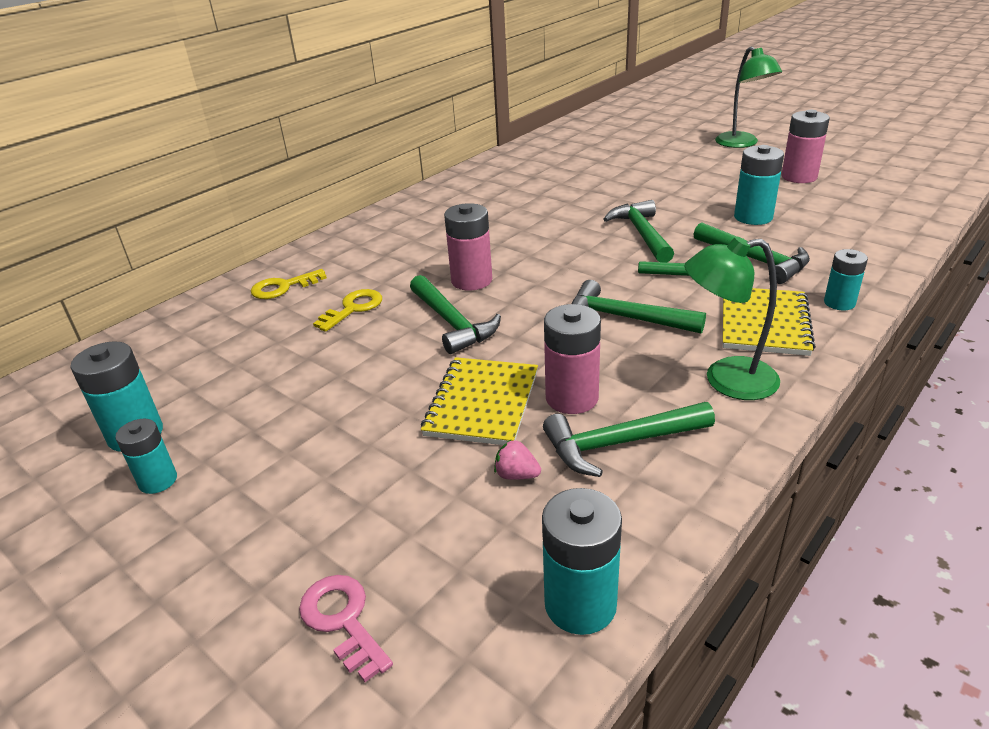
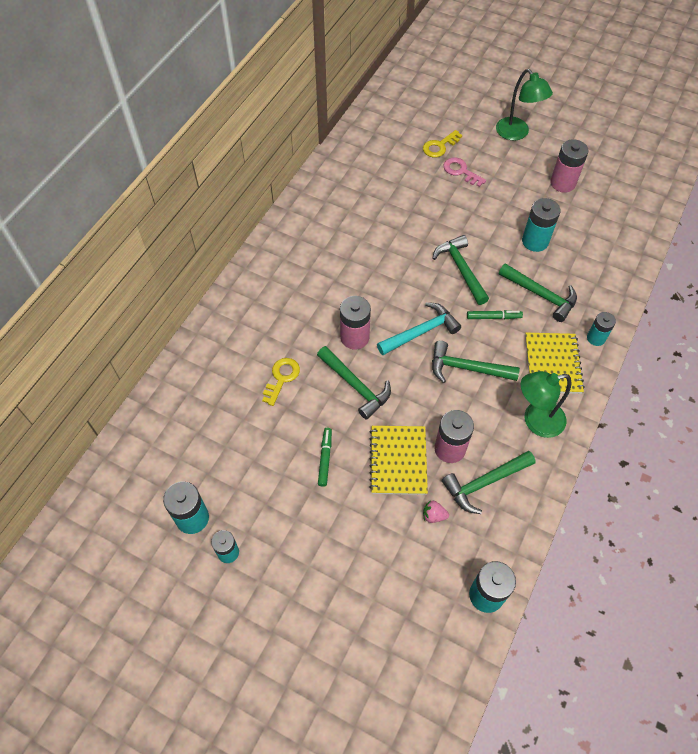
camera: 15 degrees left, 25 degrees up
yellow key [251,269,327,299] -> yellow key moved to [423,130,462,158]
pink key [299,575,393,682] -> pink key moved to [443,157,486,187]
none -> green marker [318,428,332,487]
none -> turquoise hammer [377,302,461,355]

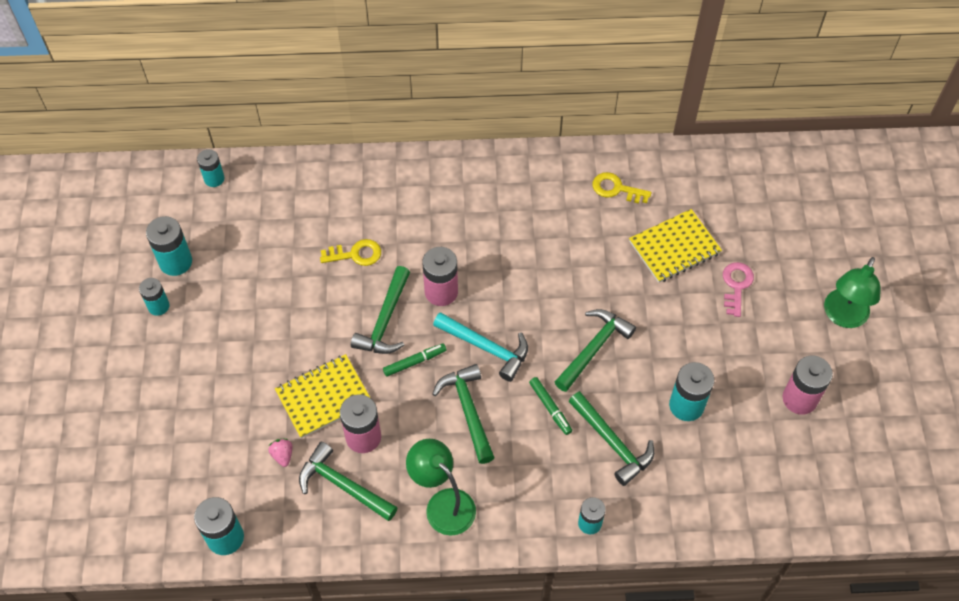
camera: 60 degrees right, 0 degrees up
green marker [318,428,332,487] -> green marker moved to [383,344,446,377]
yellow key [423,130,462,158] -> yellow key moved to [592,172,652,203]
green hammer [499,263,577,322] -> green hammer turned 45 degrees counterclockwise [568,391,654,486]
yellow notebook [525,333,585,394] -> yellow notebook moved to [629,209,722,283]
none -> turquoise battery [197,149,224,187]

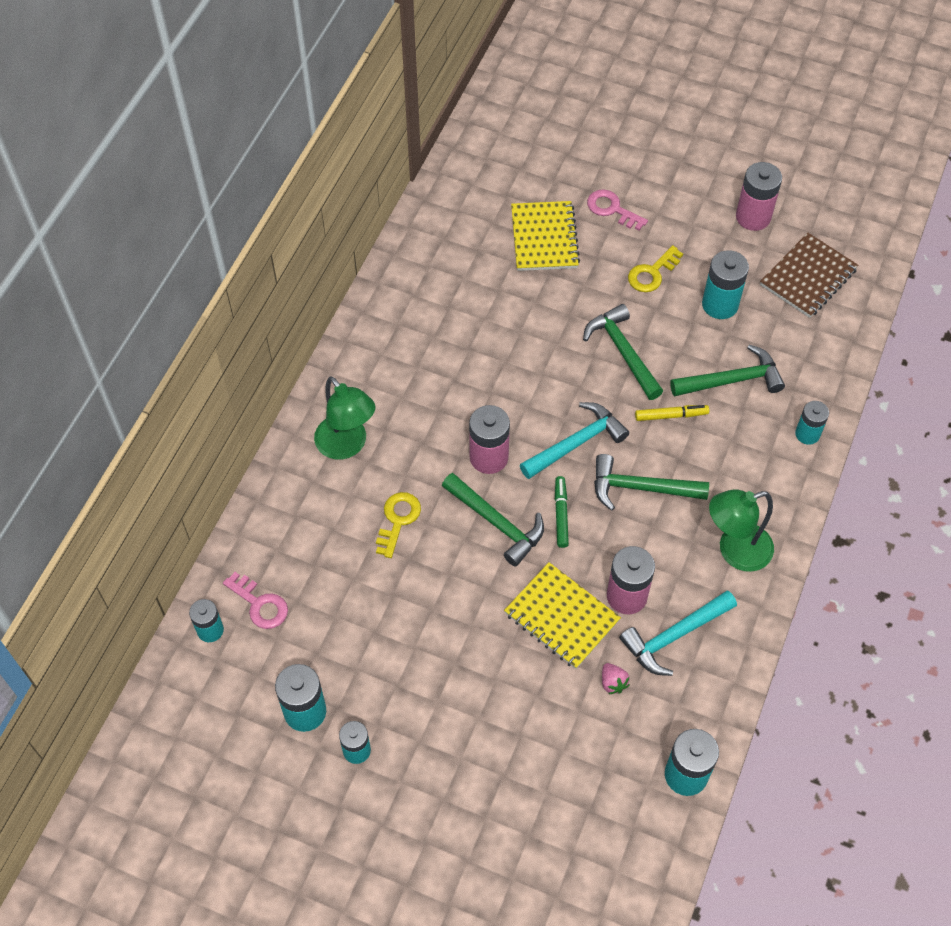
camera: 65 degrees left, 0 degrees up
pink strawberry [268,439,292,467] -> pink strawberry turned 120 degrees counterclockwise [602,663,630,694]
yellow notebook [275,354,370,438] -> yellow notebook turned 45 degrees counterclockwise [504,562,621,669]
green hammer [299,442,398,521] -> turquoise hammer [619,590,737,676]
green marker [529,377,572,435] -> yellow marker [635,405,709,421]
yellow key [592,172,652,203] -> yellow key moved to [628,245,683,292]
green lamp [824,257,880,328] -> green lamp moved to [314,376,375,460]
none -> pink key [223,572,288,629]
none -> brown notebook [760,233,858,318]

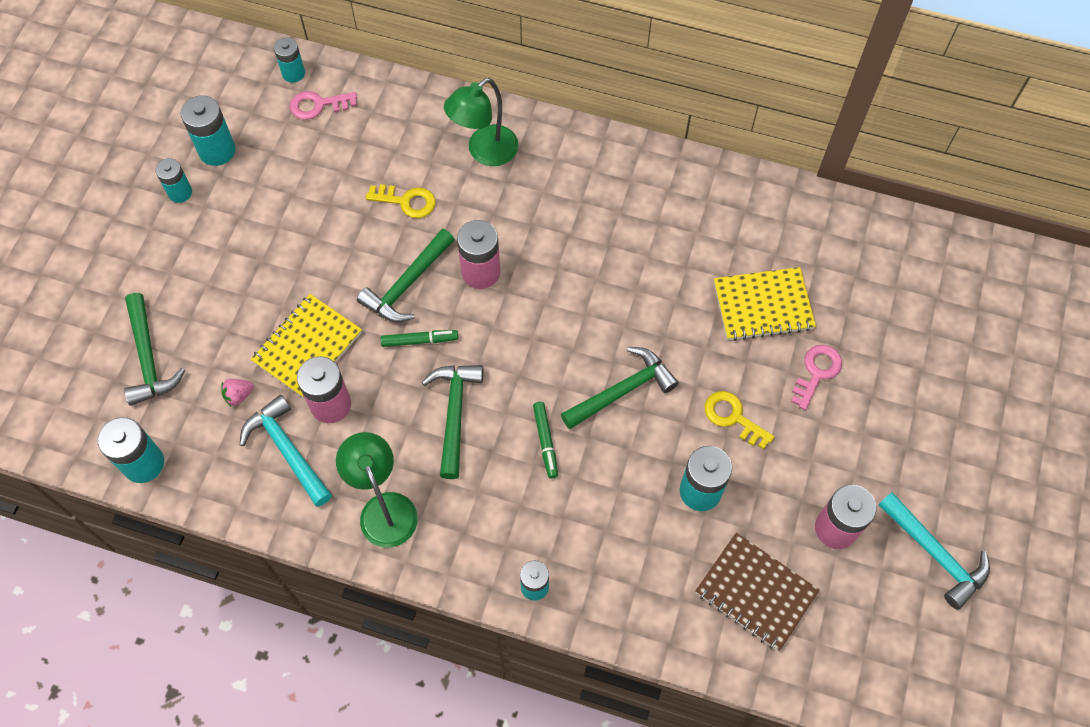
camera: 85 degrees right, 5 degrees up
pink key [223,572,288,629] -> pink key turned 45 degrees clockwise [290,91,357,120]
turquoise hammer [520,402,629,479] -> turquoise hammer moved to [878,492,990,610]
yellow marker [635,405,709,421] -> green marker [533,402,558,478]
green hammer [670,345,785,397] -> green hammer moved to [124,293,185,406]

